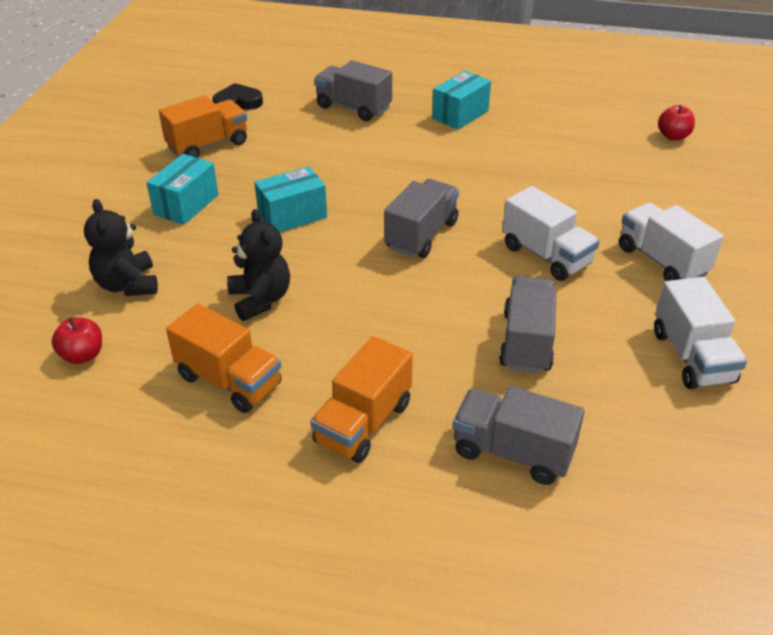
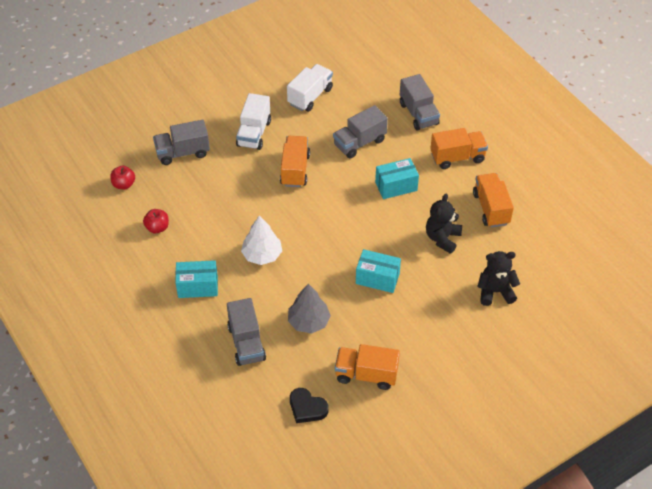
camera: 135 degrees left, 10 degrees up
red apple [52,317,102,364] -> red apple moved to [143,209,169,233]
black teddy bear [84,199,158,296] -> black teddy bear turned 120 degrees counterclockwise [477,251,520,306]
turquoise box [146,154,218,225] -> turquoise box moved to [375,158,419,199]
grey truck [384,179,459,258] -> grey truck moved to [153,120,210,165]
white truck [502,186,600,281] -> orange truck [280,136,310,187]
none -> white tree [241,216,282,265]
none -> grey tree [288,284,331,333]

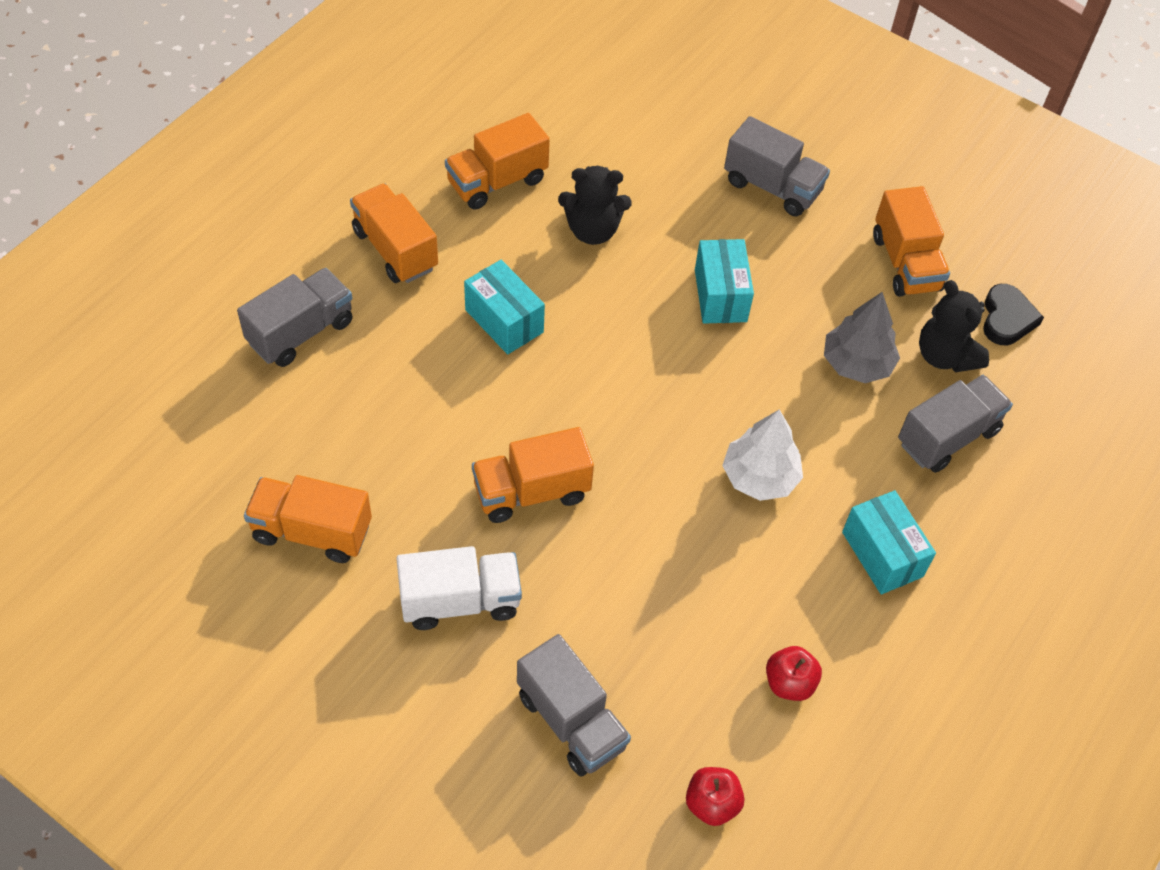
camera: 115 degrees left, 5 degrees up
white truck [287,64,333,112] -> orange truck [244,475,372,563]
grey truck [333,105,388,159] -> grey truck moved to [724,116,830,216]
black teddy bear [477,251,520,306] -> black teddy bear moved to [919,280,989,372]

